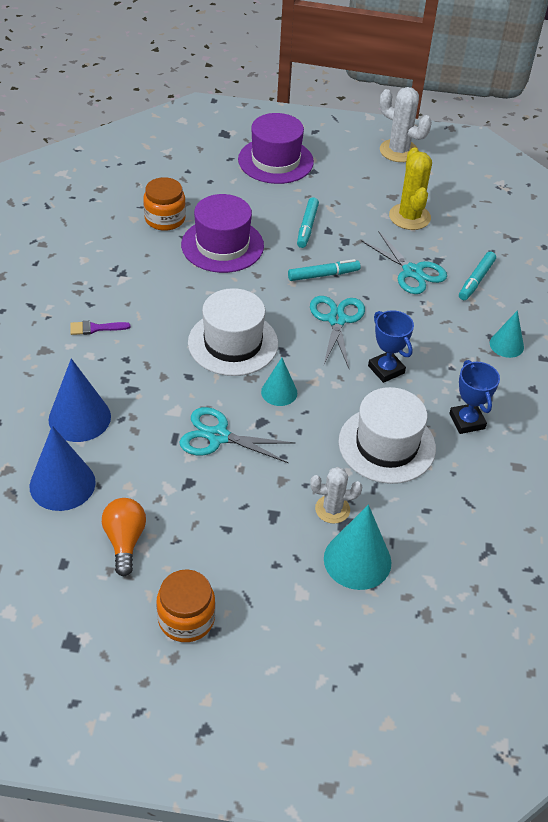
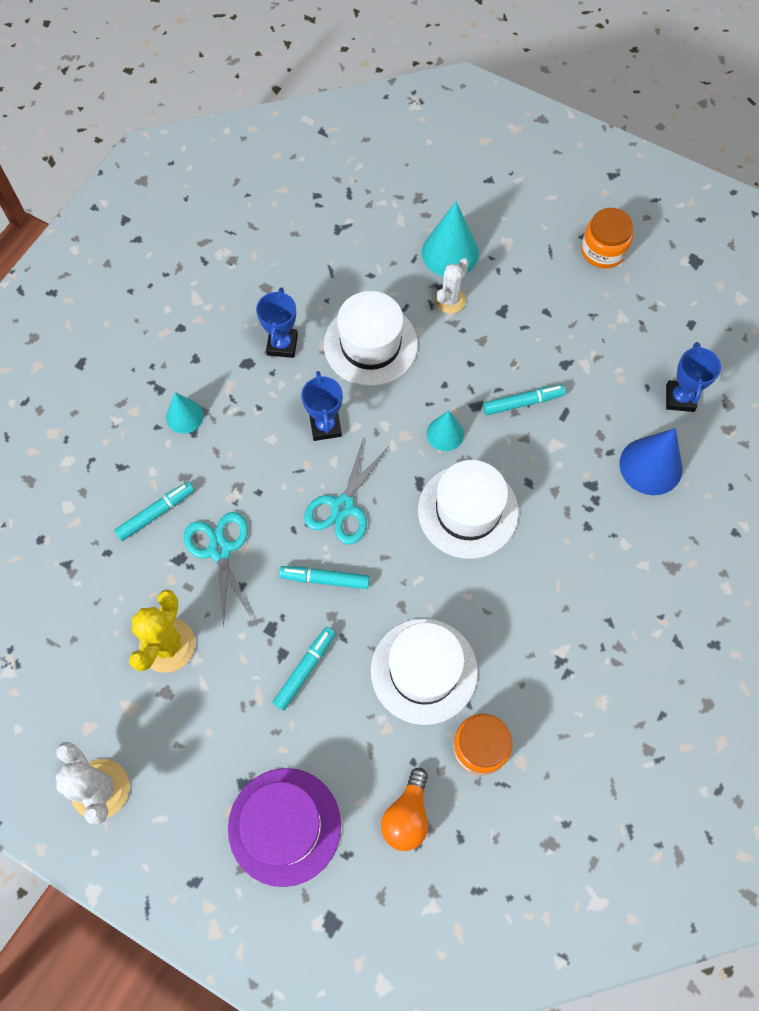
camera: 155 degrees left, 20 degrees up
blue cone [29,426,96,511] -> blue trophy [666,342,721,412]
purple brush [70,321,131,335] -> none
orange light bulb [102,498,146,577] -> orange light bulb moved to [381,768,428,851]
turquoise scissors [179,407,295,463] -> turquoise marker [483,384,566,415]
purple hat [181,194,264,273] -> white hat [371,619,478,725]
white cactus [310,467,362,524] -> white cactus turned 75 degrees counterclockwise [434,258,469,314]

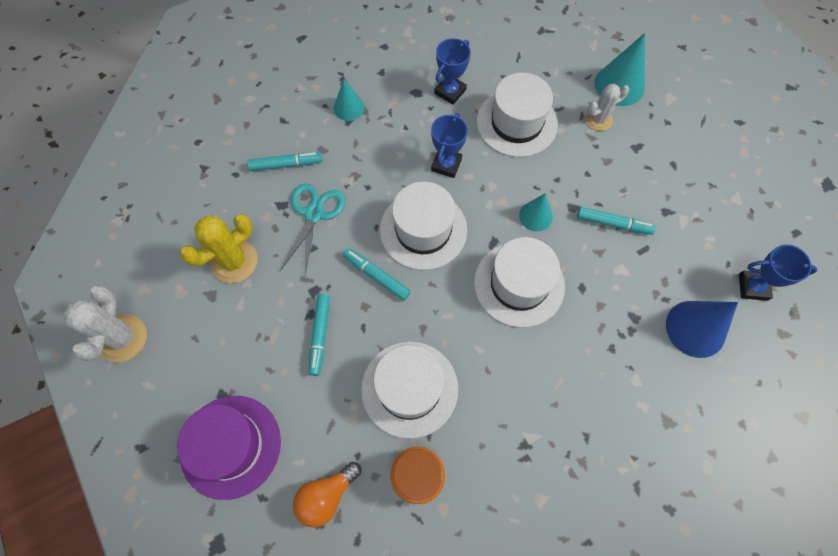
camera: 30 degrees right, 0 degrees up
turquoise marker [273,627,336,711] -> turquoise marker turned 120 degrees clockwise [309,294,330,376]
turquoise scissors [304,437,388,545] -> white hat [380,182,467,270]
orange jar [581,208,633,268] -> none
blue trophy [666,342,721,412] -> blue trophy turned 60 degrees clockwise [739,244,817,301]

